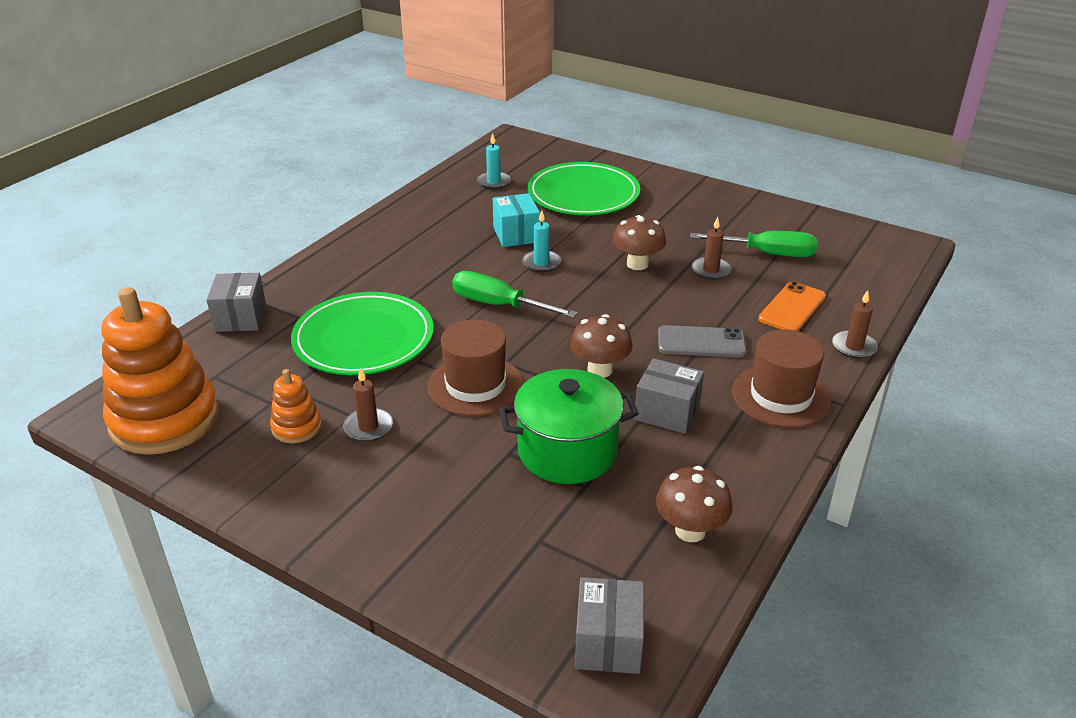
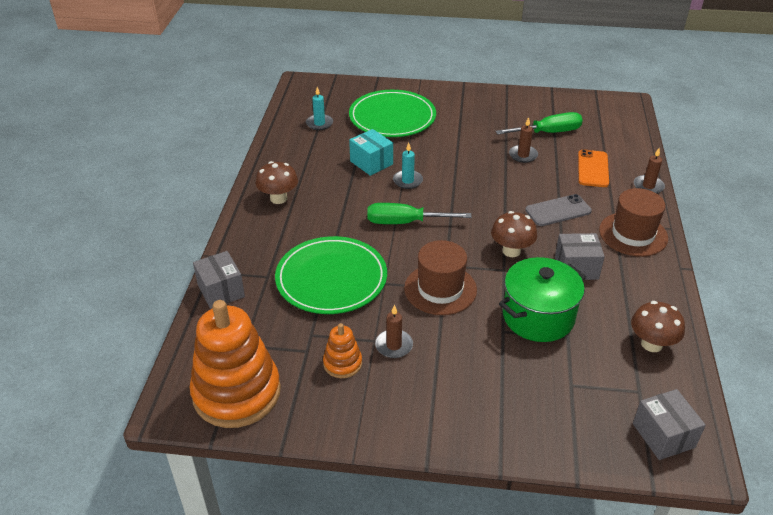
camera: 25 degrees left, 5 degrees up
brown mushroom [612,215,666,270] -> brown mushroom moved to [256,161,298,204]

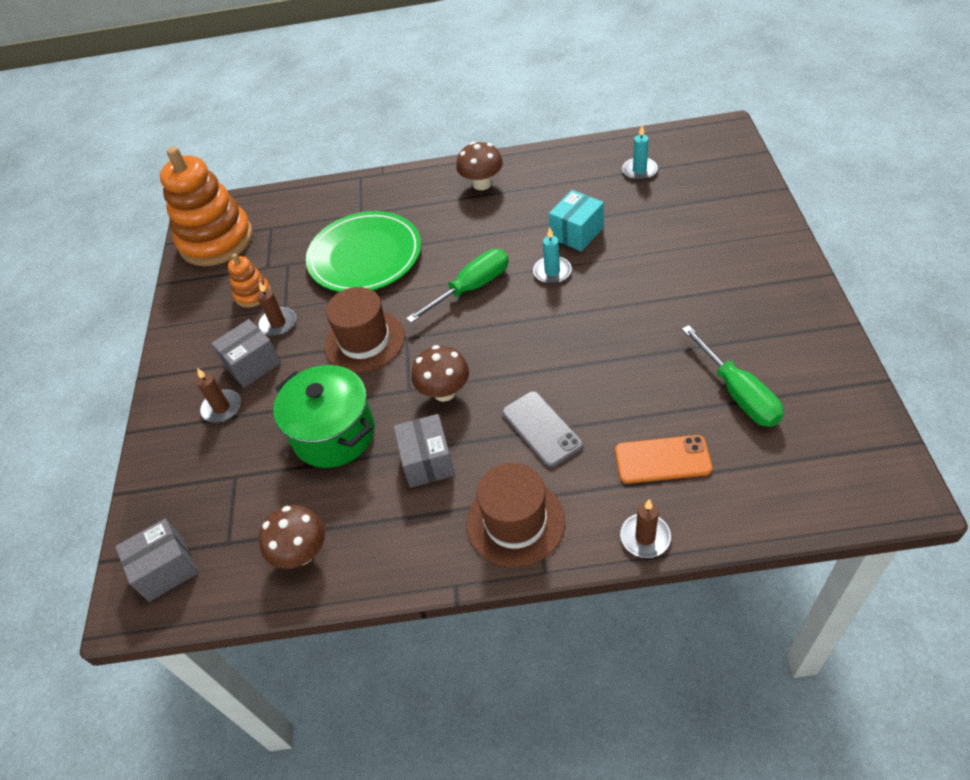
camera: 85 degrees right, 10 degrees up
grey box [193,251,245,309] -> grey box moved to [211,319,281,388]
green plate [349,90,436,137] -> none
green screwdriver [367,203,472,224] -> green screwdriver turned 60 degrees clockwise [406,249,509,323]
brown candle [509,117,538,163] -> brown candle moved to [197,368,241,423]

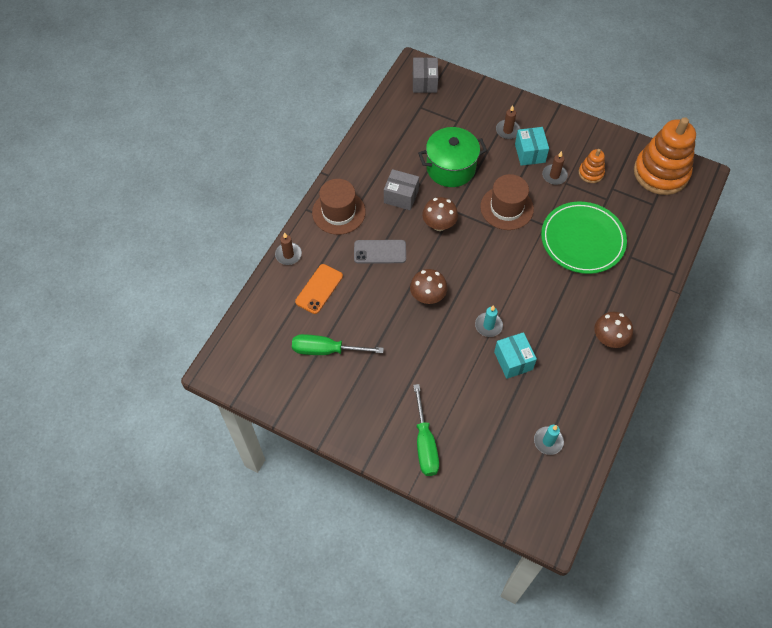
camera: 115 degrees right, 10 degrees up
grey box [211,319,281,388] -> turquoise box [515,127,549,166]
brown mushroom [259,505,325,569] -> brown mushroom moved to [410,269,448,304]
green screwdriver [406,249,509,323] -> green screwdriver moved to [413,384,439,476]

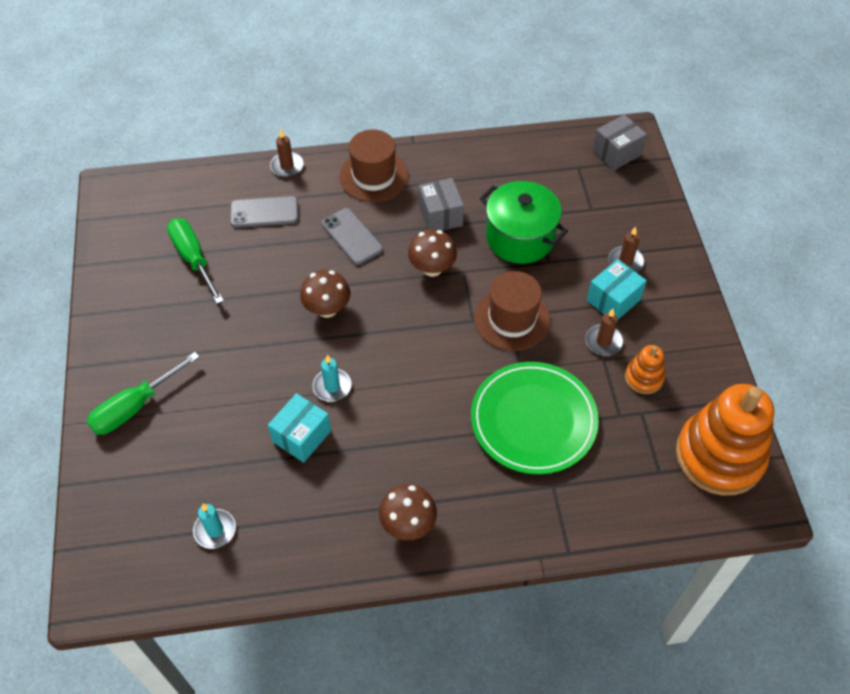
camera: 55 degrees right, 5 degrees down
orange phone [295,264,343,314] -> grey phone [230,196,298,228]

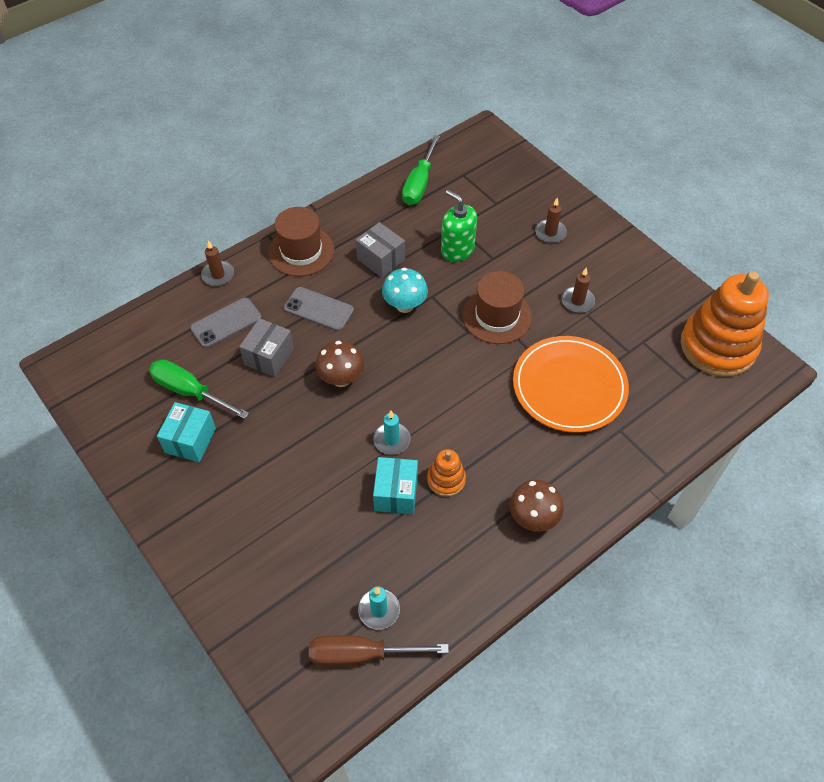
camera: 30 degrees left, 0 degrees up
green screwdriver [87,352,200,435] -> green screwdriver moved to [402,135,440,205]
brown mushroom [408,230,457,277] -> turquoise mushroom [382,268,428,313]
green plate [471,362,599,474] -> orange plate [513,336,629,433]
green pot [479,181,568,264] -> green soap dispenser [441,190,477,262]
turquoise box [587,259,647,319] -> turquoise box moved to [157,402,216,462]
grey box [593,114,647,170] -> grey box moved to [239,318,294,377]
orange stacking toy [625,345,665,394] -> orange stacking toy moved to [427,449,466,497]
none -> brown screwdriver [309,635,449,667]

